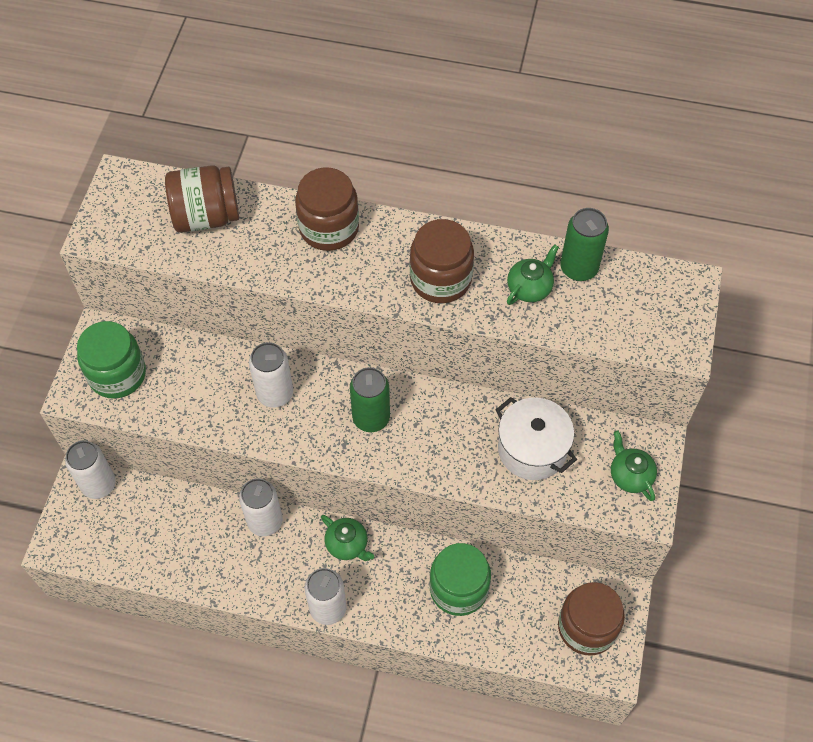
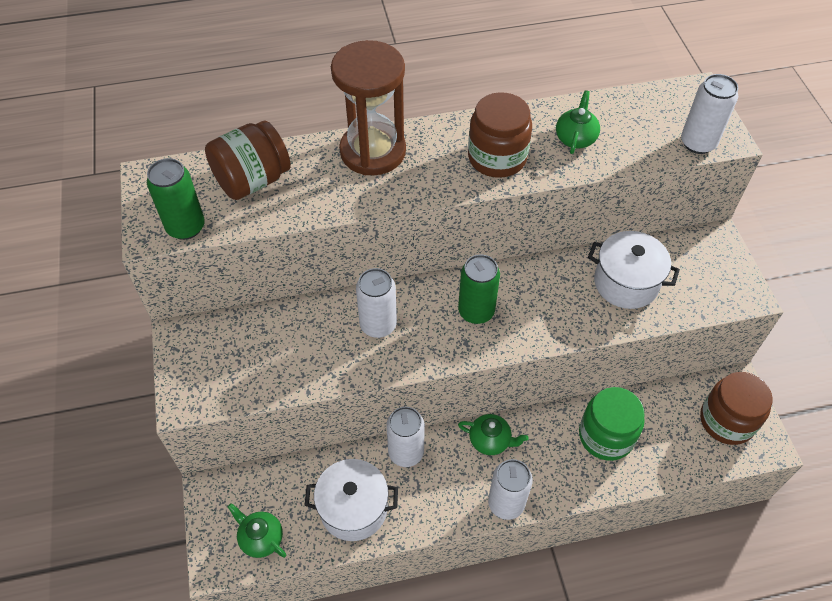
camera: 25 degrees left, 5 degrees down
white can [65,441,116,499] -> white can moved to [681,74,738,154]
green jar [77,321,146,399] -> none
brown jar [295,168,359,251] -> brown hourglass [331,40,406,176]
green can [560,208,609,281] -> green can moved to [147,158,205,240]
green teapot [611,431,657,501] -> green teapot moved to [228,503,287,558]
none -> white pot [304,459,398,541]

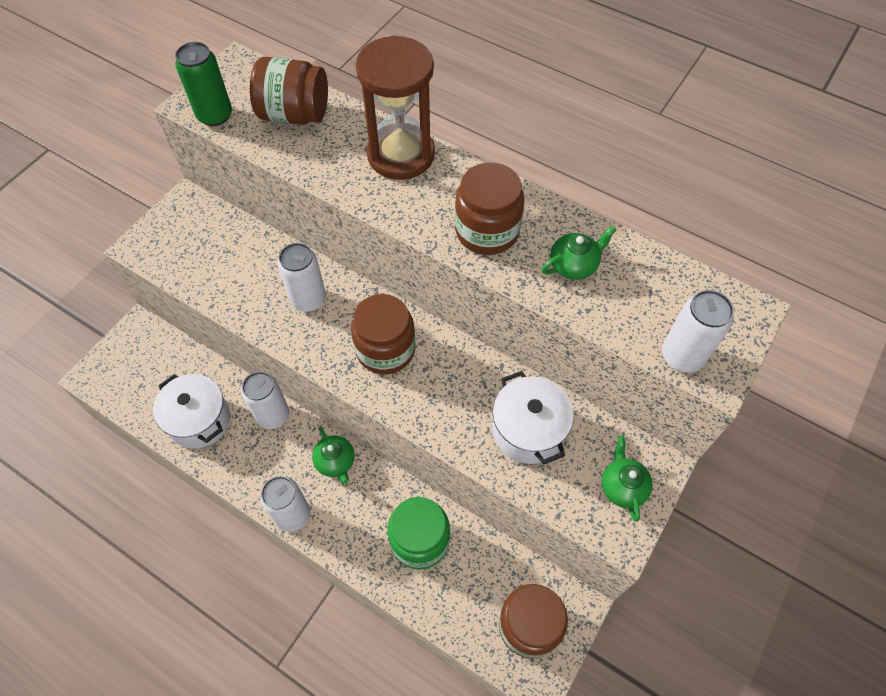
camera: 45 degrees right, 5 degrees up
green teapot [228,503,287,558] -> green teapot moved to [602,436,653,522]
green can [458,254,500,324] -> brown jar [351,294,415,374]

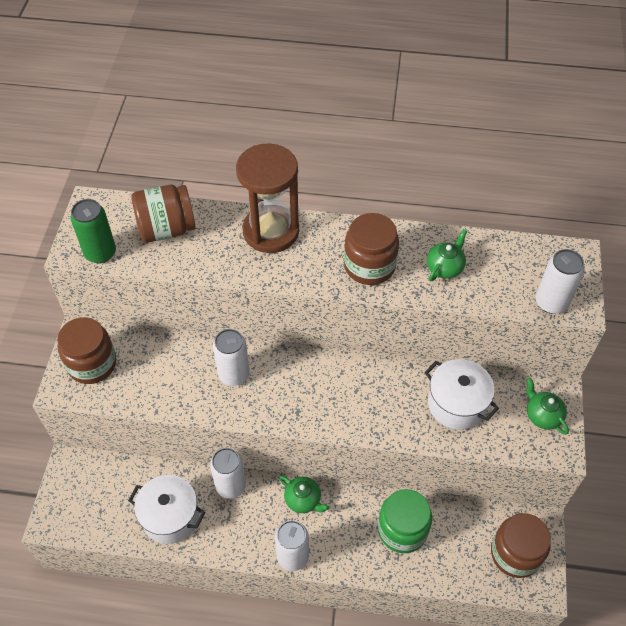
camera: 25 degrees left, 5 degrees down
brown jar [351,294,415,374] -> brown jar moved to [57,317,117,384]

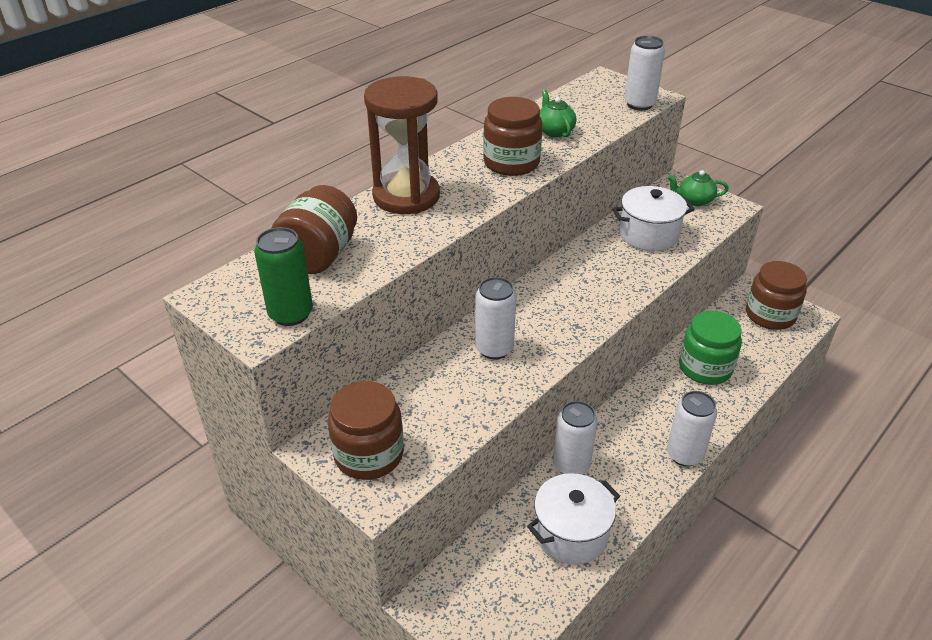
camera: 55 degrees left, 15 degrees down
green teapot [279,476,329,513] -> none

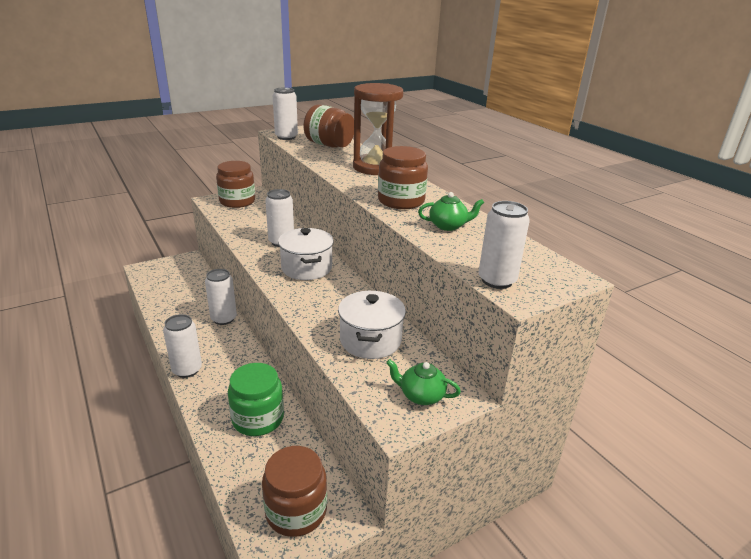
camera: 105 degrees right, 10 degrees down
green can [254,227,313,326] -> white can [273,88,298,140]
white pot [527,473,620,565] -> white pot moved to [278,228,334,280]
green teapot [668,170,729,206] -> green teapot turned 90 degrees counterclockwise [386,359,461,405]

